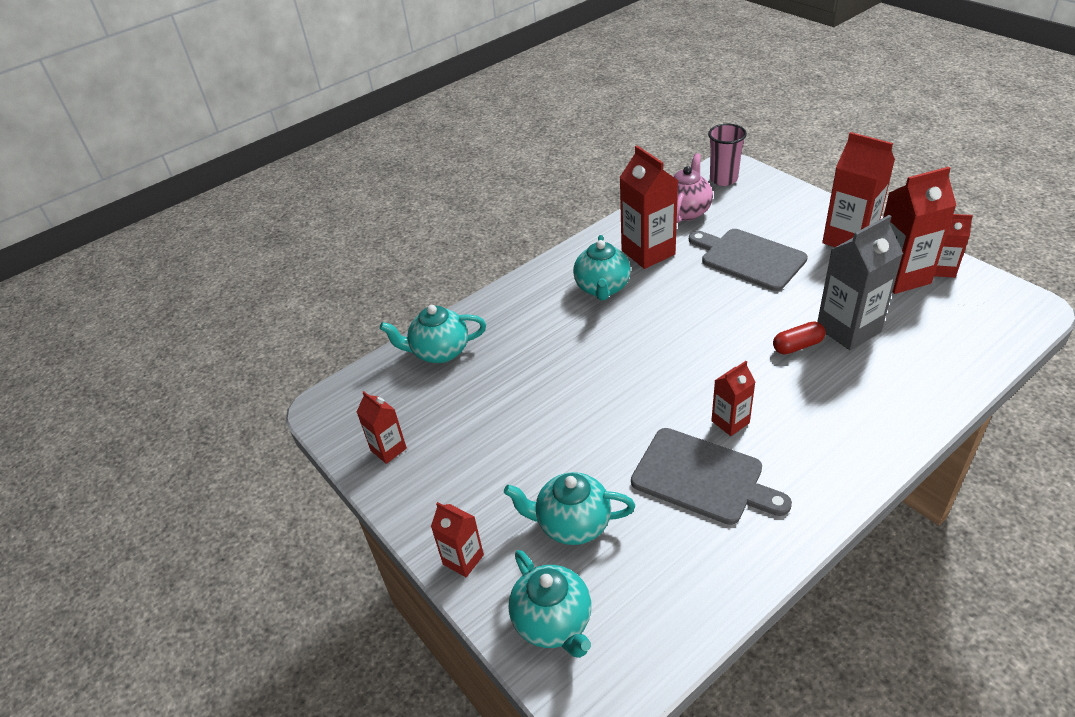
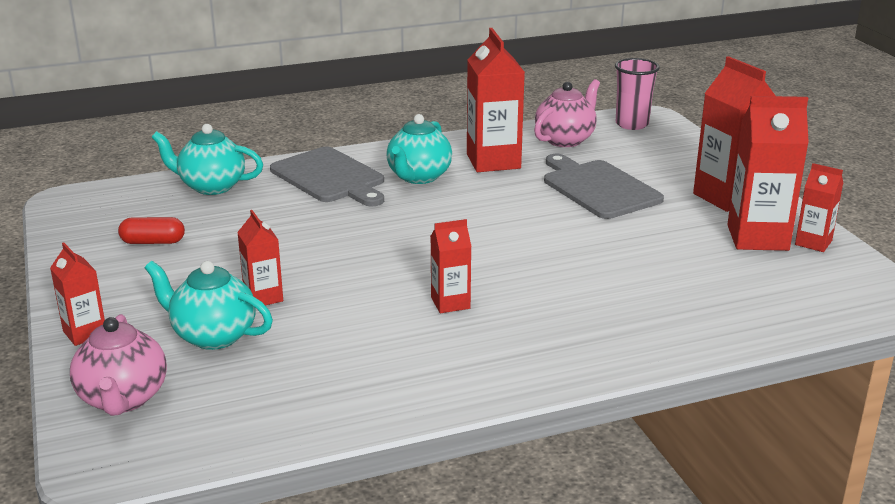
camera: 15 degrees right, 15 degrees down
red carton [357,391,407,464] -> red carton moved to [237,210,283,306]
turquoise teapot [509,550,591,658] -> pink teapot [70,314,167,416]
grey cutting board [631,428,792,525] -> grey cutting board moved to [270,147,384,206]
red capsule [773,321,826,355] -> red capsule moved to [118,217,185,244]
grey carton [817,215,903,350] -> none

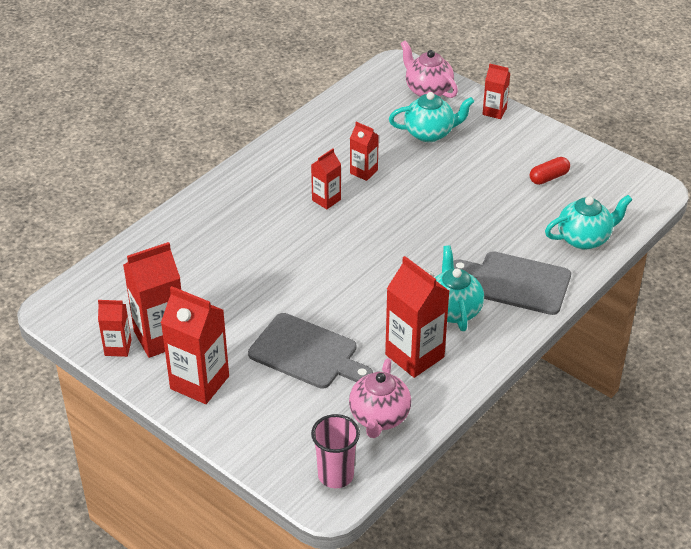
camera: 150 degrees right, 15 degrees up
red carton [237,210,283,306] -> red carton moved to [350,122,379,181]

